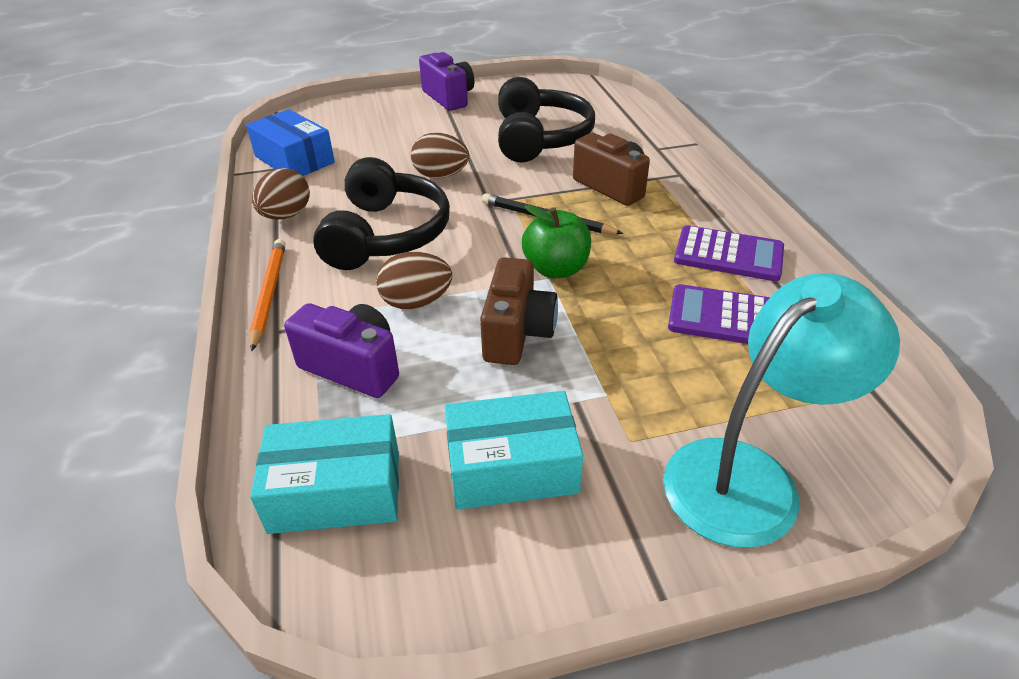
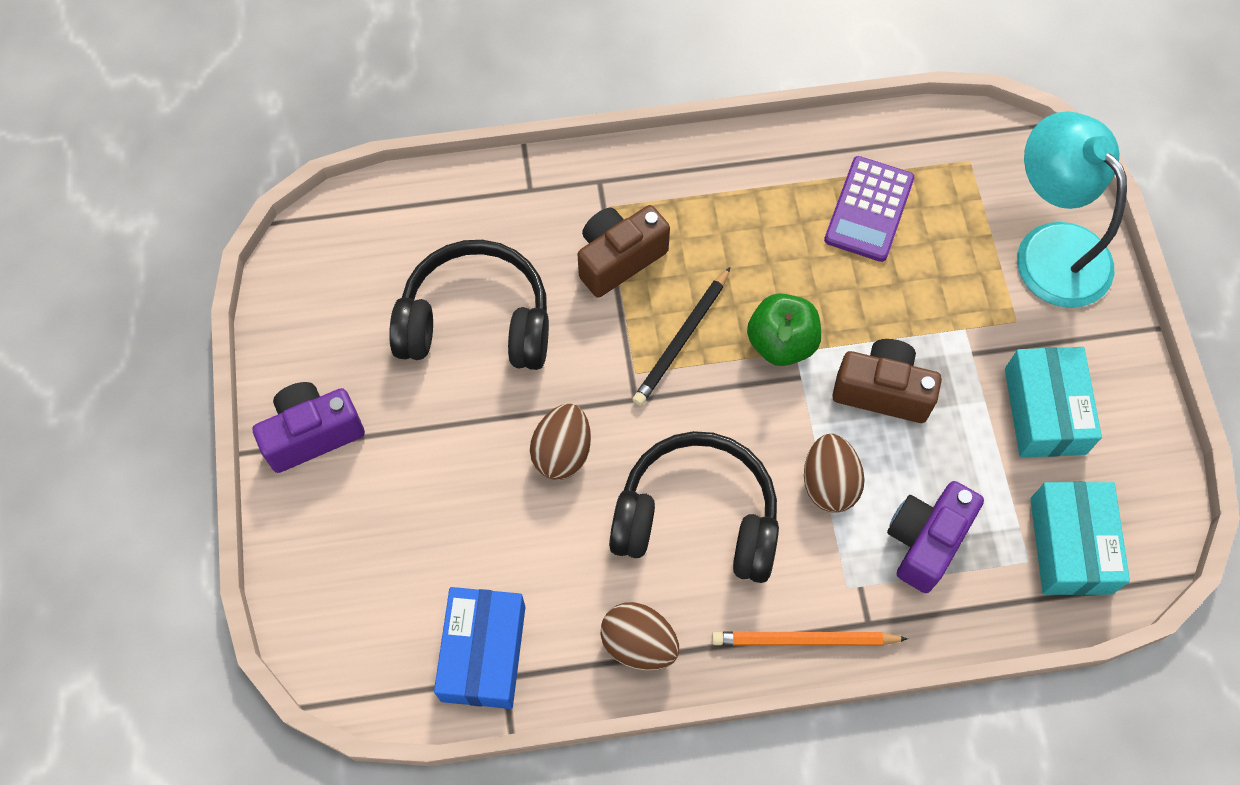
camera: 85 degrees left, 25 degrees up
blue box [246,109,335,176] -> blue box turned 45 degrees counterclockwise [434,587,525,709]
purple calculator [674,225,784,281] -> none

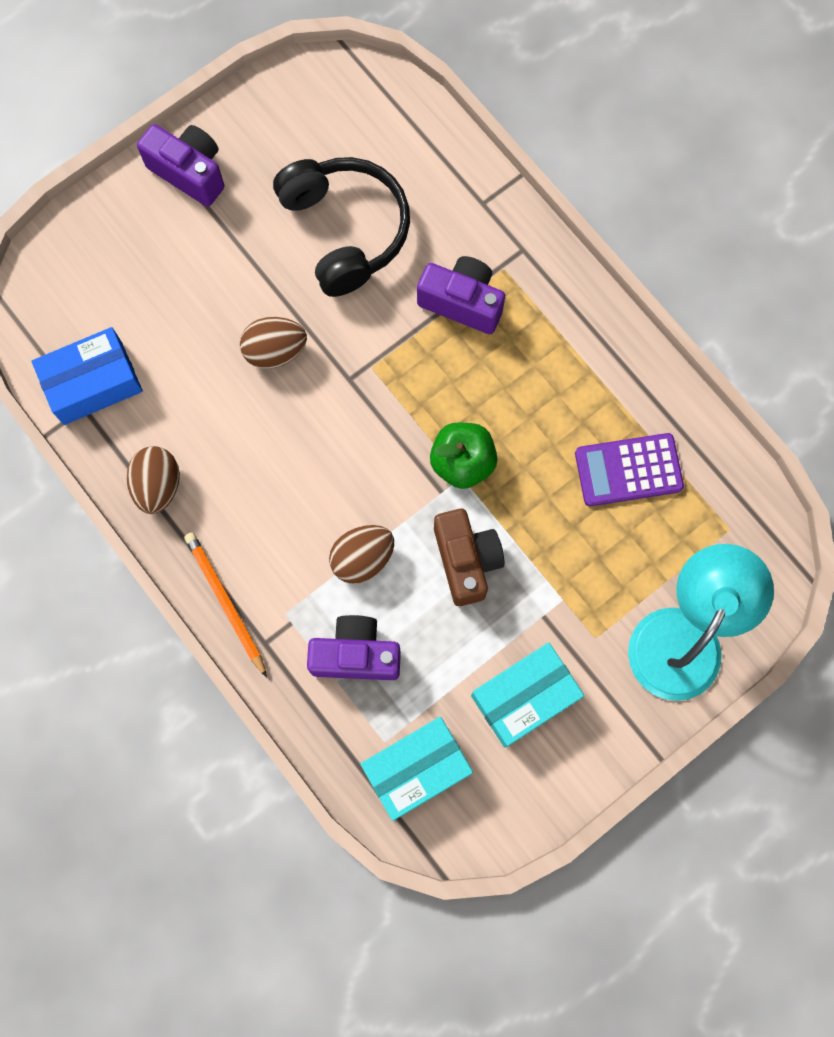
camera: 60 degrees right, 10 degrees up
brown camera [578,205,670,298] -> purple camera [417,256,505,334]
black headphones [609,431,779,583] -> none
black pencil [632,267,730,406] -> none

